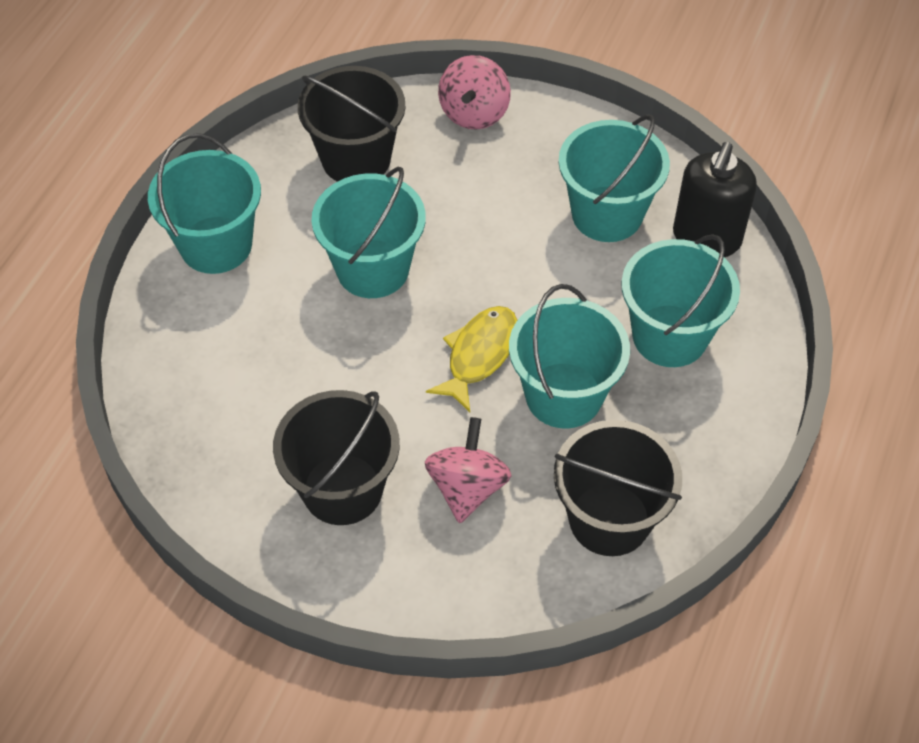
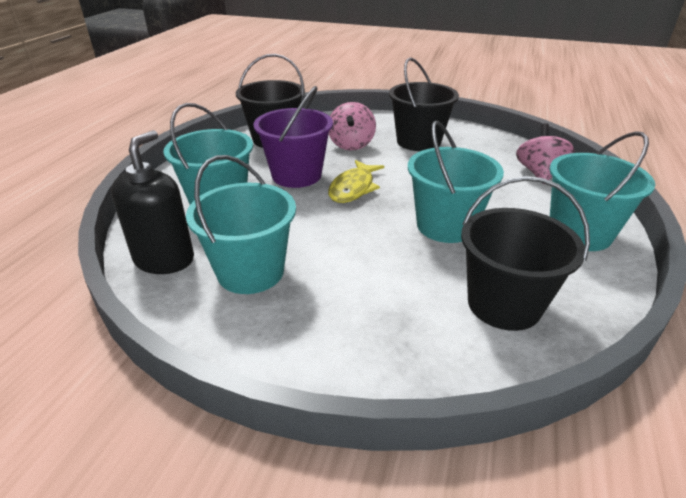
camera: 175 degrees right, 20 degrees down
pink spinning top [438,55,511,130] -> pink spinning top moved to [516,123,575,184]
turquoise bucket [509,284,630,429] -> purple bucket [253,86,333,188]

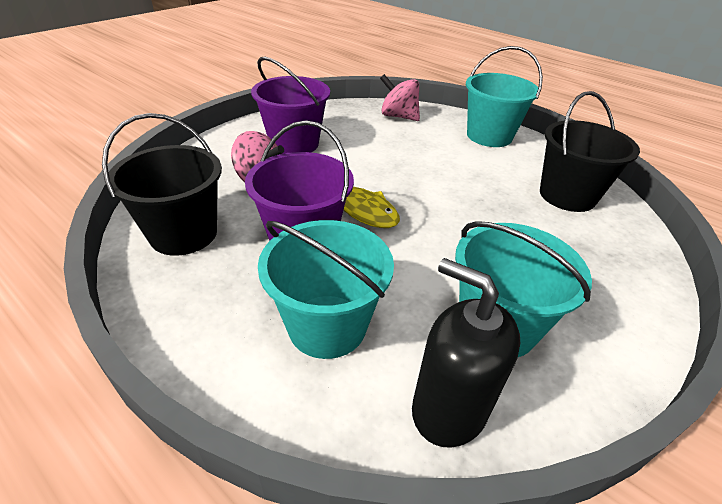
camera: 70 degrees left, 5 degrees up
black bucket [389,57,459,151] -> purple bucket [251,56,330,154]
turquoise bucket [408,121,504,243] -> none

